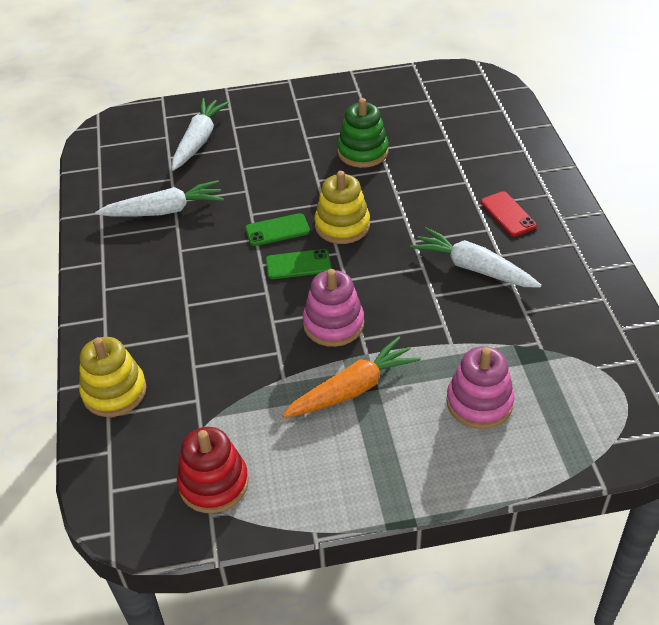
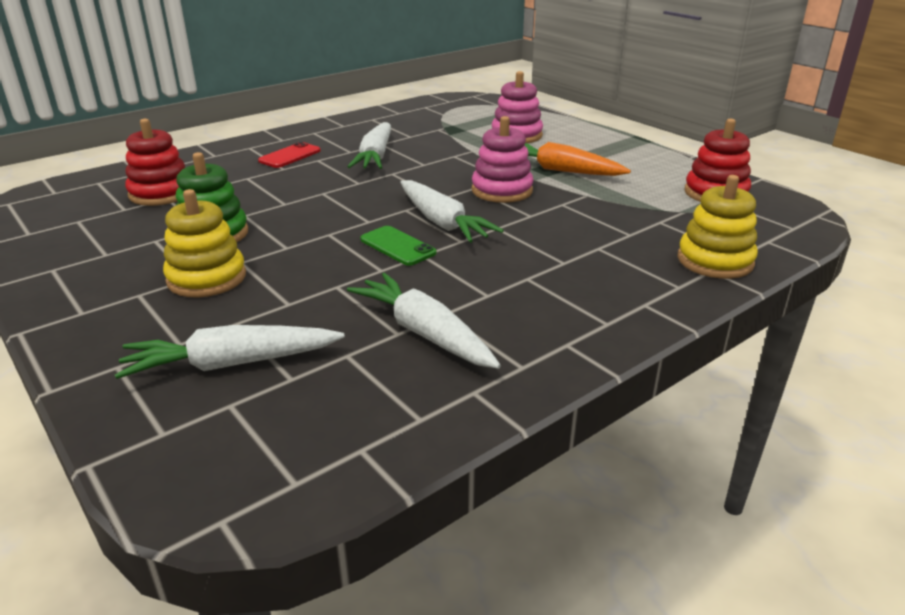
camera: 120 degrees left, 15 degrees down
green phone [266,249,331,279] -> white carrot [400,180,504,243]
yellow stacking toy [314,171,370,244] -> yellow stacking toy moved to [163,189,246,298]
none -> red stacking toy [125,119,185,206]

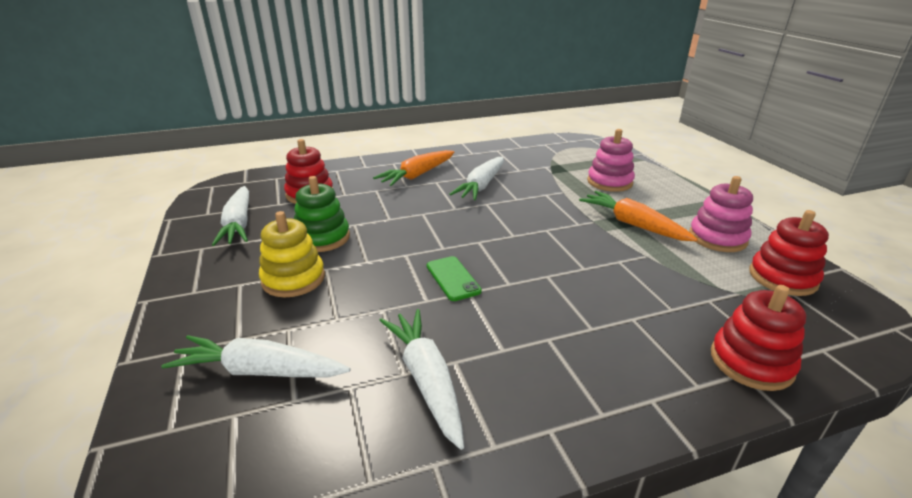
camera: 20 degrees right, 0 degrees up
red phone [258,142,321,168] -> orange carrot [373,150,454,186]
white carrot [400,180,504,243] -> white carrot moved to [212,186,249,246]
pink stacking toy [472,116,533,203] -> pink stacking toy moved to [689,176,753,252]
yellow stacking toy [678,175,758,279] -> red stacking toy [711,285,806,391]

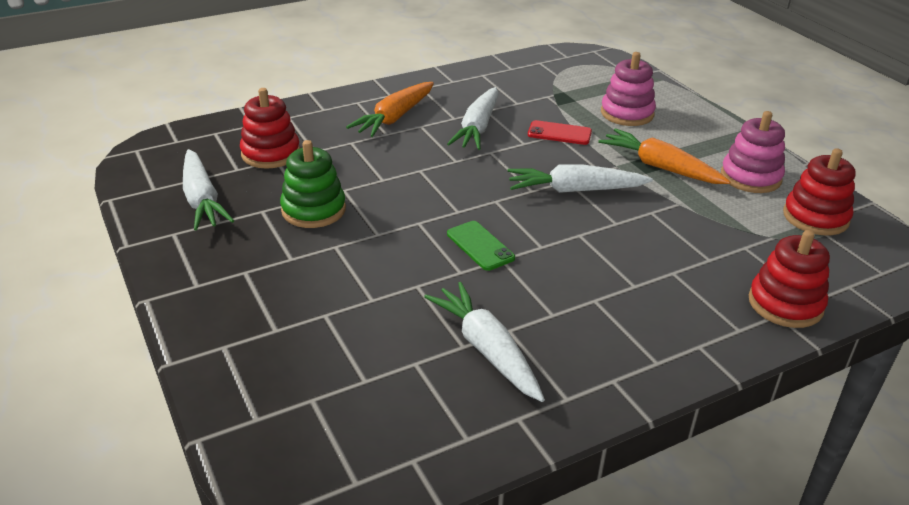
camera: 10 degrees left, 5 degrees up
white carrot [161,335,350,377] -> white carrot moved to [508,164,653,193]
yellow stacking toy [259,211,325,297] -> none
none -> red phone [528,120,592,145]

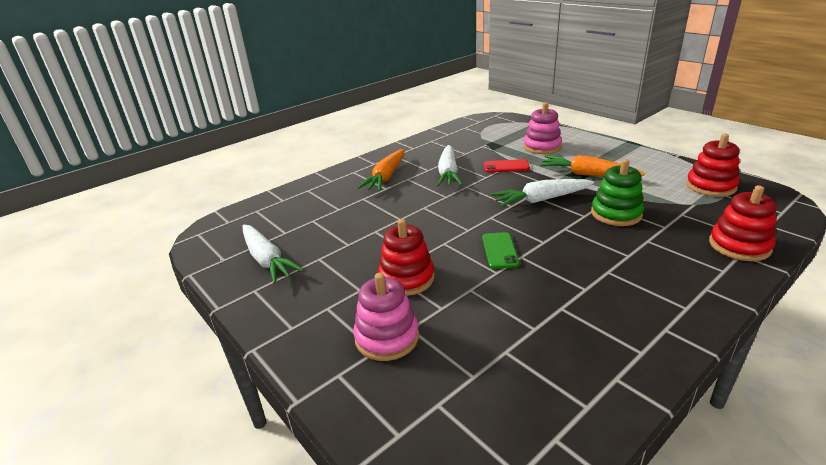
camera: 10 degrees left, 5 degrees down
red stacking toy [240,88,300,169] -> red stacking toy moved to [378,219,435,296]
green stacking toy [280,140,346,228] -> green stacking toy moved to [591,159,644,226]
white carrot [424,282,545,402] -> none
green phone [447,221,515,271] -> green phone turned 45 degrees clockwise [482,232,520,269]
pink stacking toy [721,111,785,193] -> pink stacking toy moved to [353,273,419,361]

